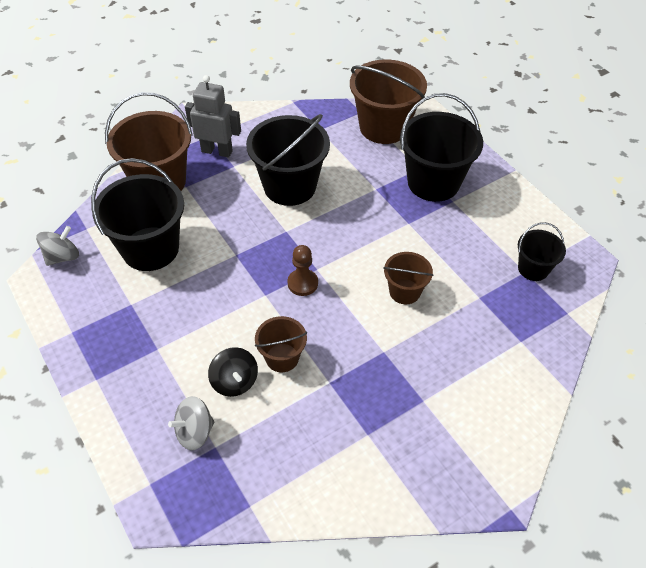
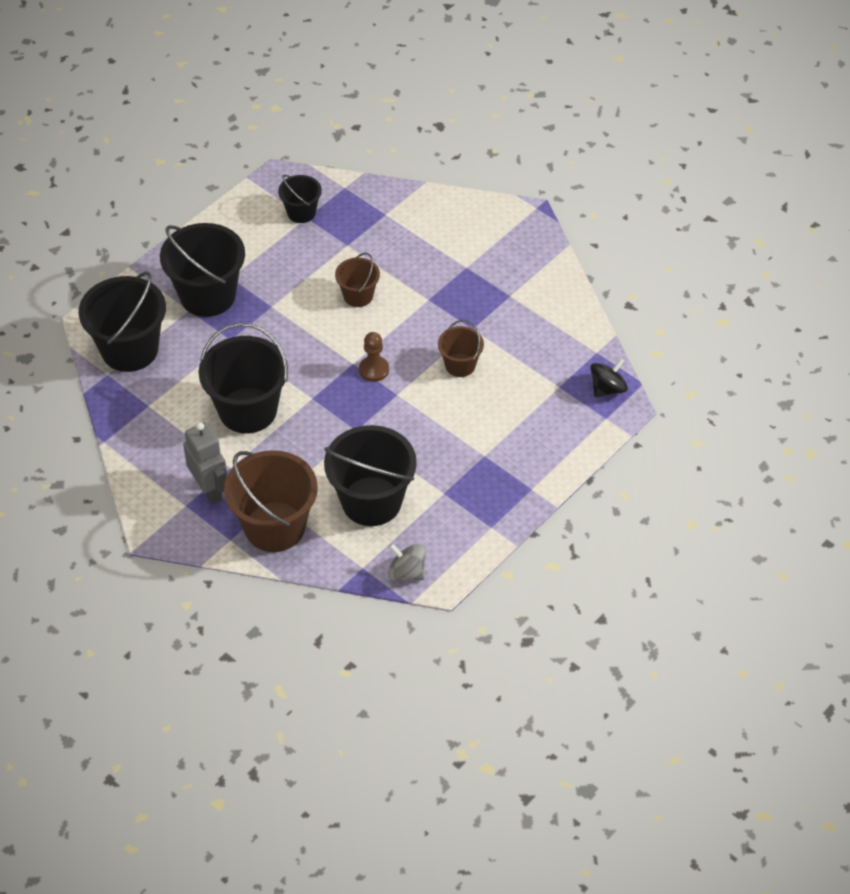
camera: 105 degrees left, 0 degrees up
grey spinning top [168,396,215,450] -> none
grey robot [185,75,241,158] -> grey robot turned 150 degrees clockwise [183,422,227,505]
black spinning top [208,347,258,397] -> black spinning top moved to [590,358,628,397]
brown bucket [350,59,427,144] -> black bucket [78,271,166,372]

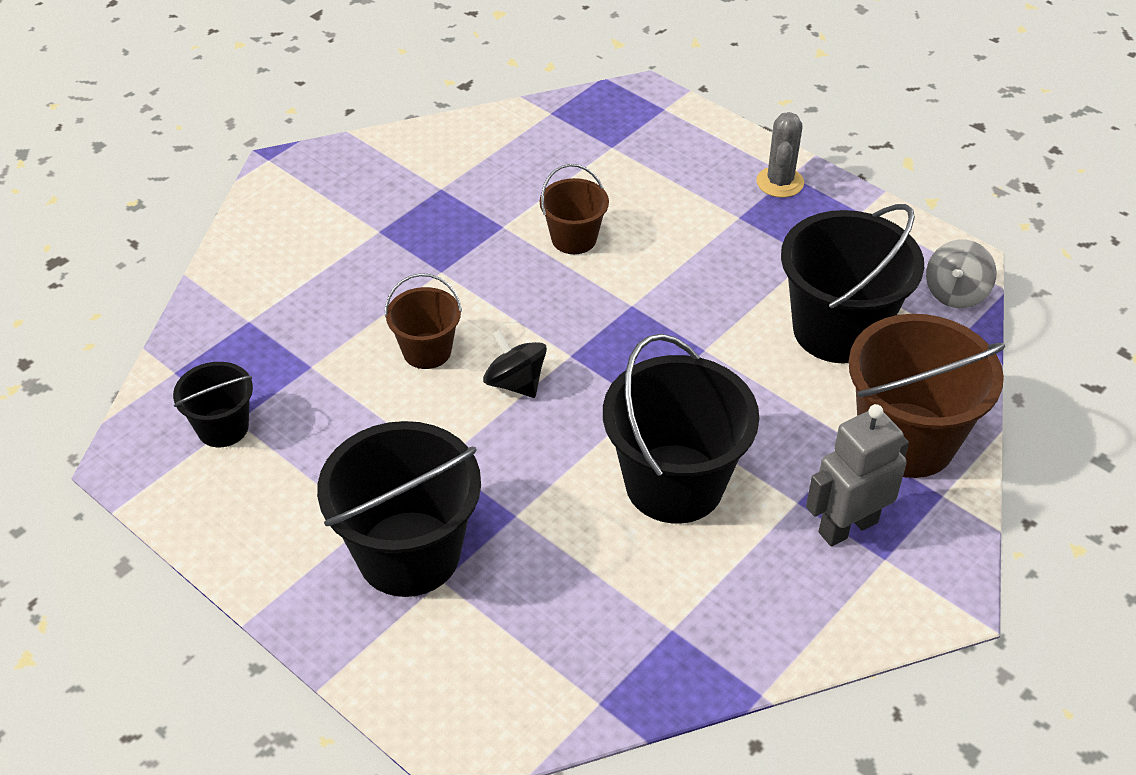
camera: 90 degrees left, 5 degrees down
black bucket [78,271,166,372] -> none
brown pawn [359,332,389,382] -> none
black spinning top [590,358,628,397] -> black spinning top moved to [483,330,547,398]
none -> grey cactus [756,112,804,198]

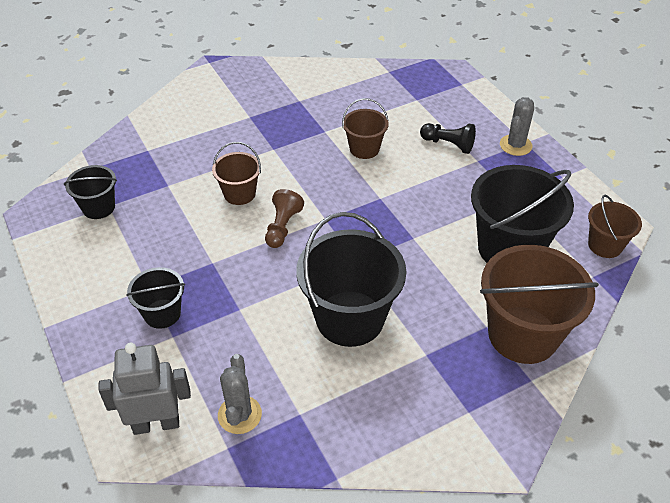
camera: 20 degrees right, 0 degrees up
black bucket [317,421,481,597] -> black bucket [126,267,185,329], size x0.53
black spinning top [483,330,547,398] -> brown pawn [265,189,304,248]
grey robot [806,404,909,546] -> grey robot moved to [98,343,191,435]
grey spinning top [926,240,997,308] -> brown bucket [588,195,642,258]
none -> grey cactus [218,354,262,434]
none -> black pawn [420,123,476,154]

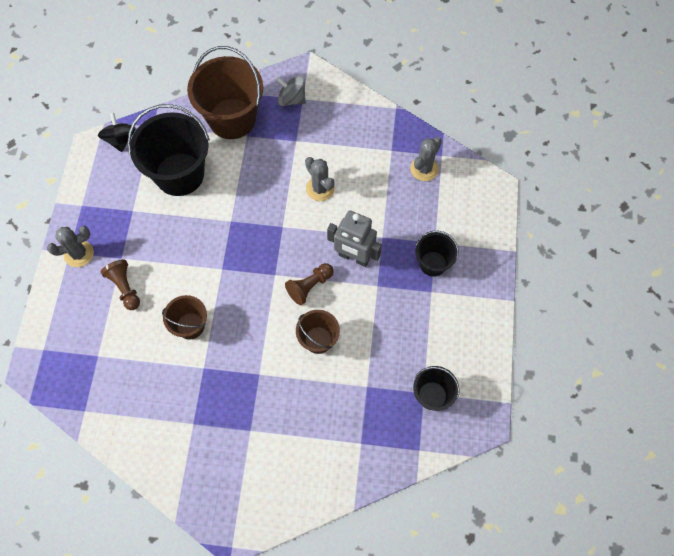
camera: 145 degrees left, 20 degrees up
grey robot [98,343,191,435] -> grey robot moved to [327,210,382,267]
black bucket [296,212,406,347] -> grey cactus [305,157,335,201]
black pawn [420,123,476,154] -> brown pawn [101,259,140,310]
brown bucket [588,195,642,258] -> black spinning top [98,113,136,152]
none -> grey spinning top [276,76,306,106]

